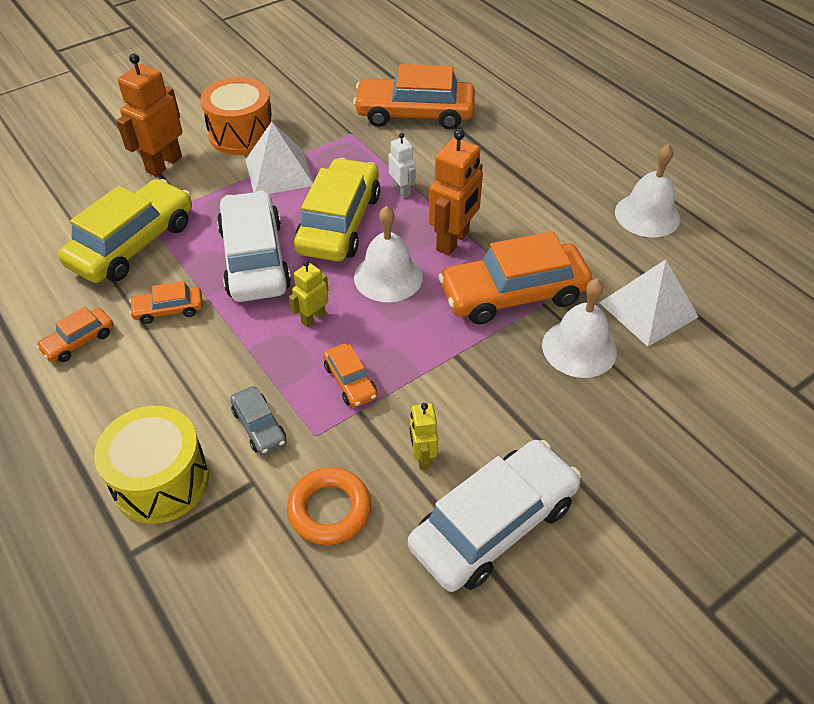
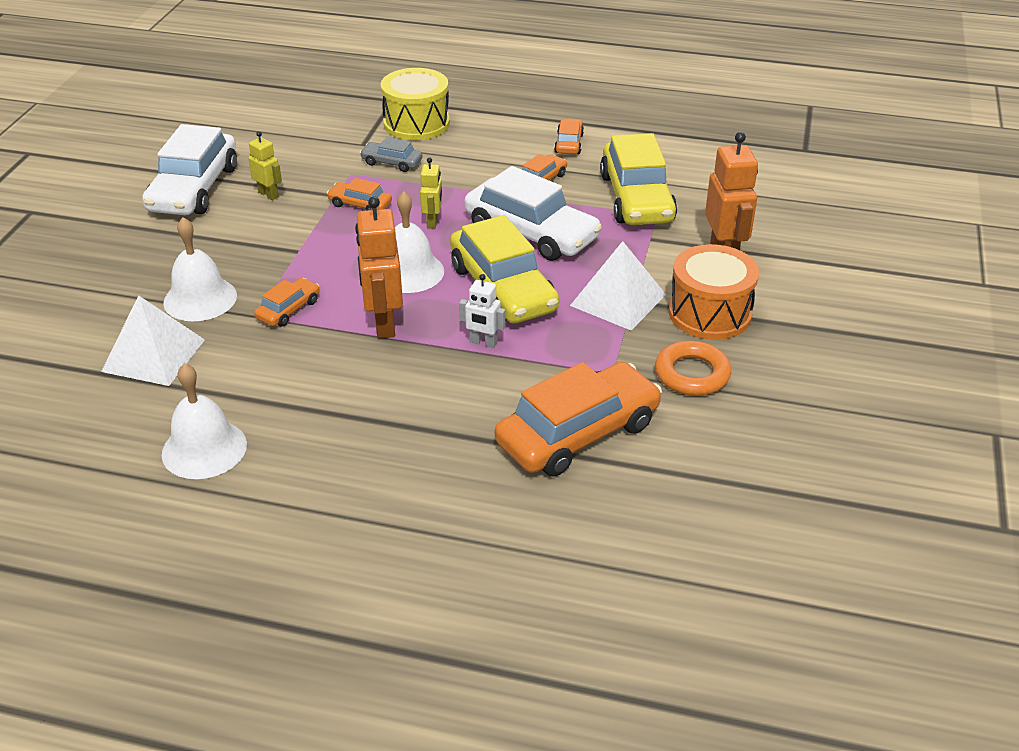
camera: 140 degrees right, 10 degrees down
orange ring [287,467,371,545] -> orange ring moved to [655,341,731,396]
orange car [438,231,593,324] -> orange car [254,278,320,327], size x0.47

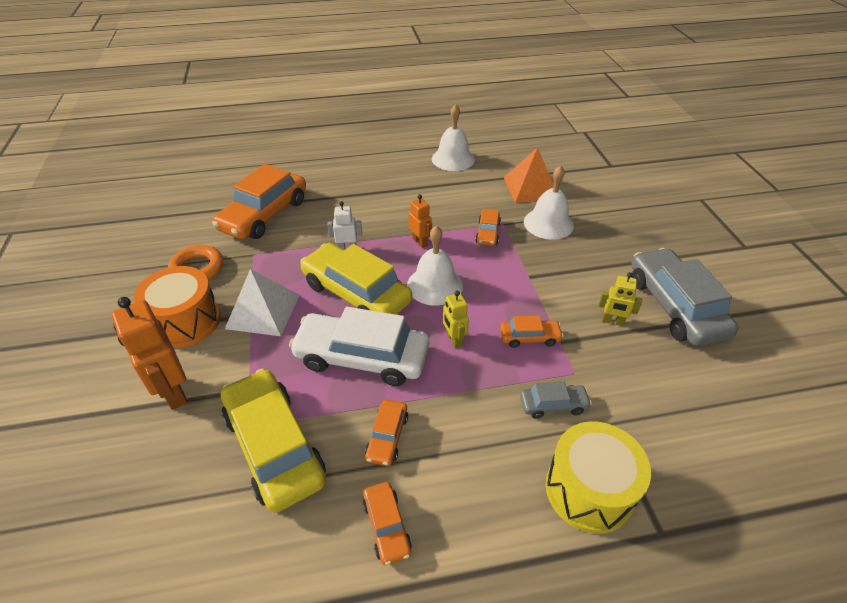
camera: 155 degrees right, 5 degrees up
white pyramid [101,295,205,386] -> orange pyramid [504,147,554,203]
white car [142,124,237,215] -> grey car [631,248,738,346]
orange robot [355,196,403,339] -> orange robot [408,194,432,248], size x0.55

